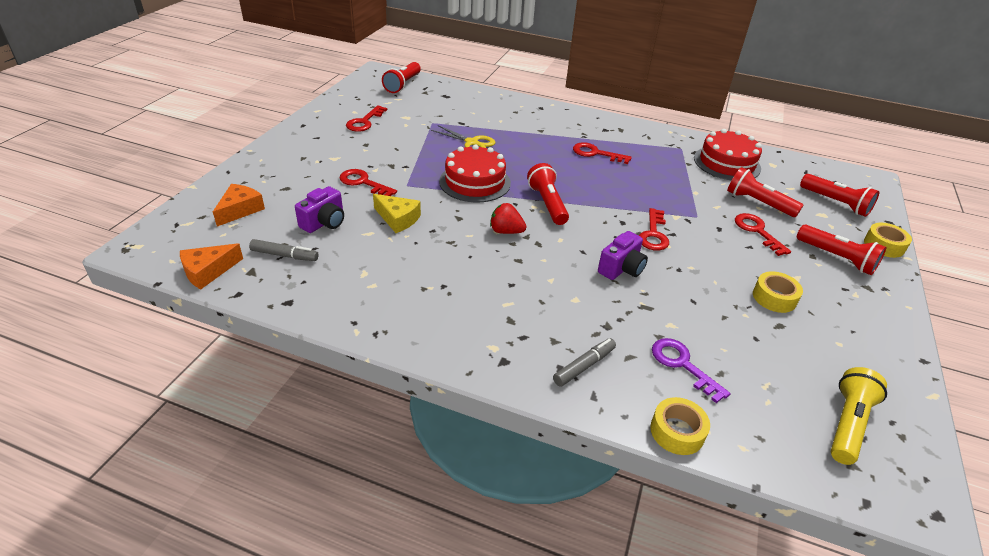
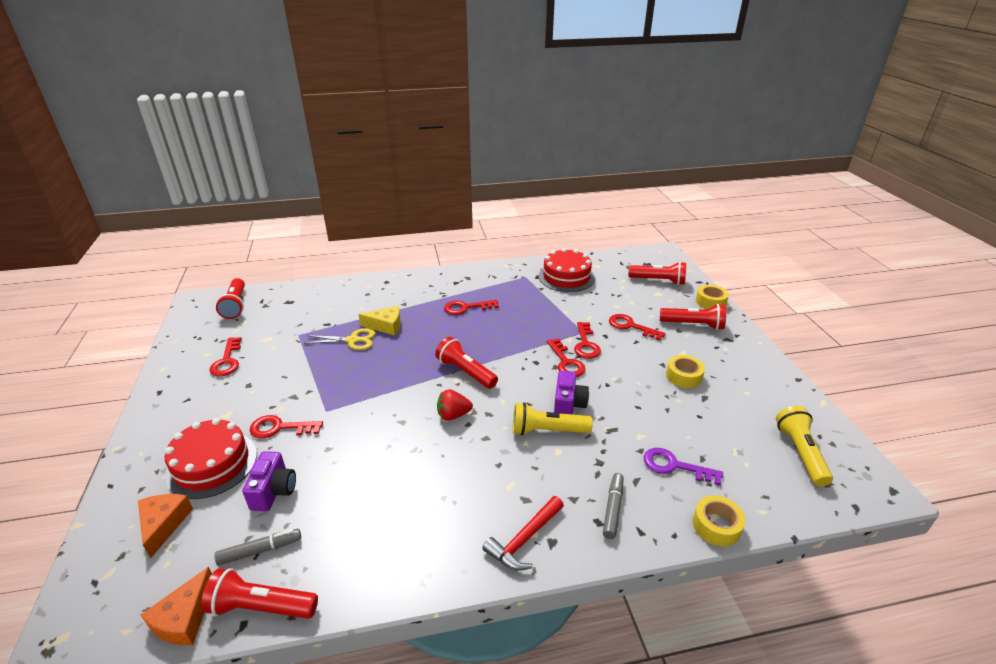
camera: 30 degrees left, 5 degrees down
yellow cheese [373,194,421,233] -> yellow cheese moved to [359,306,401,335]
red cake [439,144,511,203] -> red cake moved to [164,418,257,499]
red flashlight [727,167,803,217] -> red flashlight moved to [201,568,318,619]
none -> red hammer [482,496,564,571]
none -> yellow flashlight [513,402,593,436]
none -> red key [574,322,601,359]

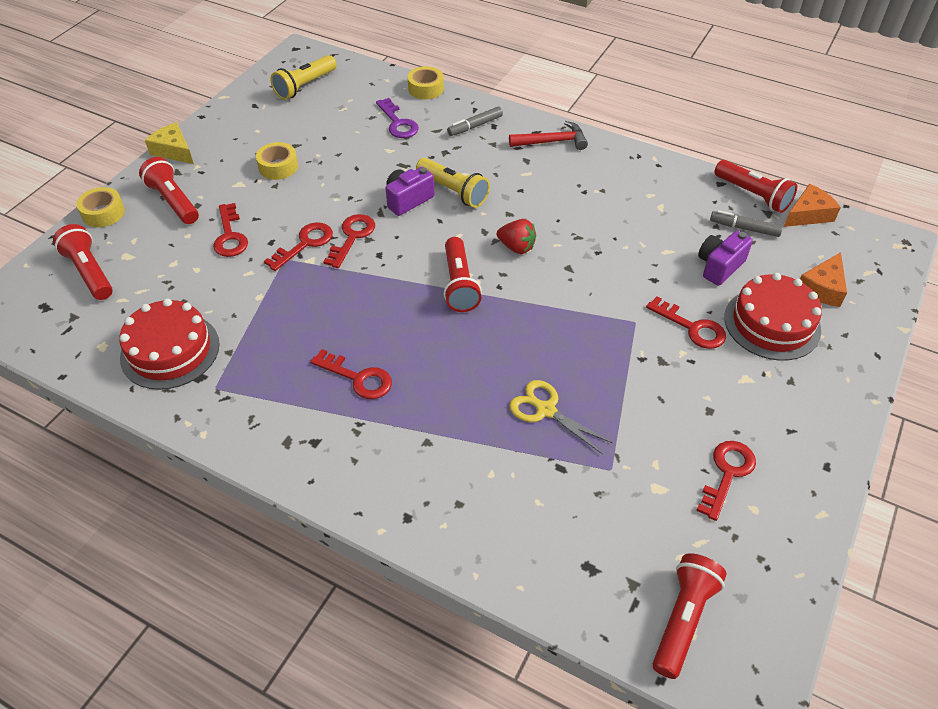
camera: 140 degrees left, 15 degrees up
yellow cheese [359,306,401,335] -> yellow cheese moved to [145,122,194,164]

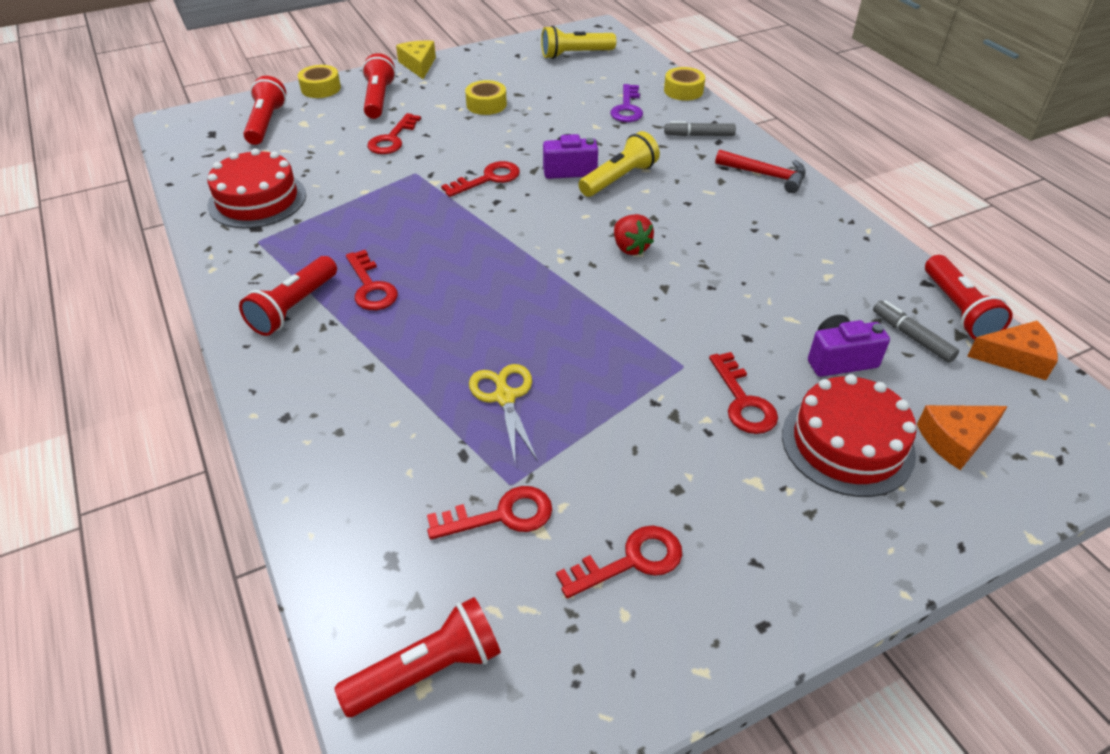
camera: 35 degrees right, 5 degrees down
red key [264,222,333,271] -> red key moved to [427,486,552,540]
yellow flashlight [416,158,490,208] -> yellow flashlight turned 120 degrees counterclockwise [578,131,660,197]
red flashlight [444,237,482,312] -> red flashlight moved to [239,256,337,336]

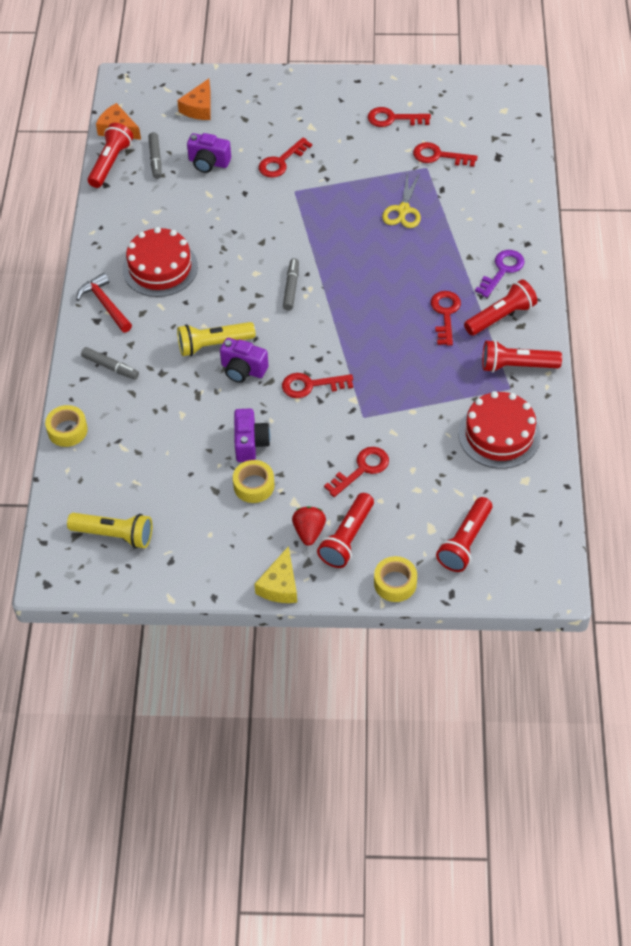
camera: 150 degrees left, 10 degrees up
red flashlight [334,597,501,717] -> red flashlight moved to [482,340,562,372]
purple key [610,84,643,122] -> purple key moved to [475,250,525,298]
red strawberry [614,214,654,255] -> red strawberry moved to [292,506,326,546]
red key [709,352,778,434] -> red key turned 150 degrees counterclockwise [259,138,312,178]
red cake [782,374,916,497] -> red cake moved to [123,227,198,297]
orange cheese [917,405,1008,470] -> orange cheese turned 105 degrees clockwise [177,79,210,120]
none -> purple camera [234,409,270,462]
none -> grey marker [283,258,299,310]

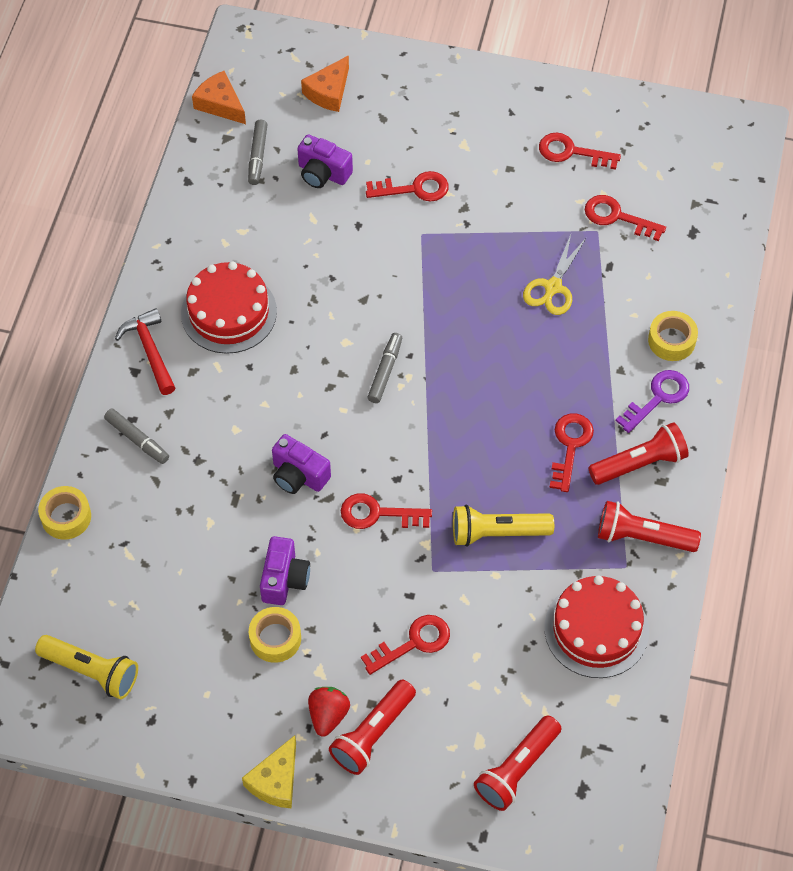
camera: 10 degrees right, 5 degrees up
red flashlight [88,123,133,188] -> none
yellow flashlight [177,322,256,356] -> yellow flashlight moved to [453,505,554,547]
red key [259,138,312,178] -> red key turned 150 degrees counterclockwise [366,171,449,202]
yellow tape [374,556,417,602] -> yellow tape moved to [648,311,698,361]

